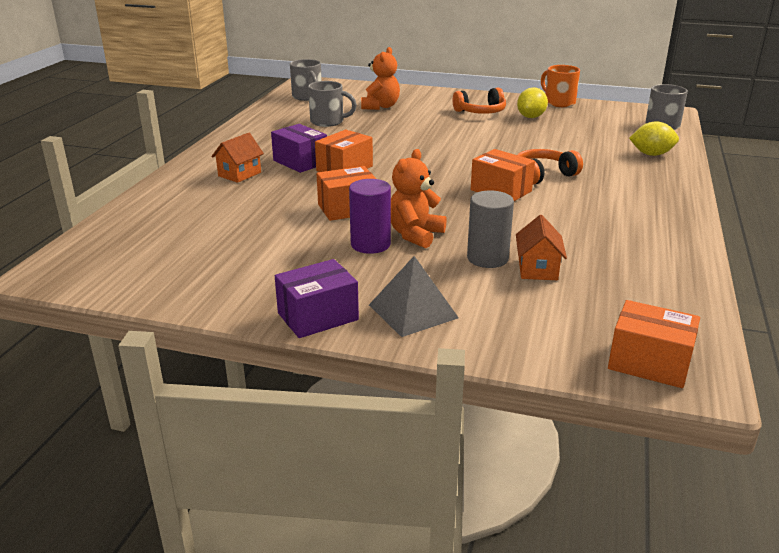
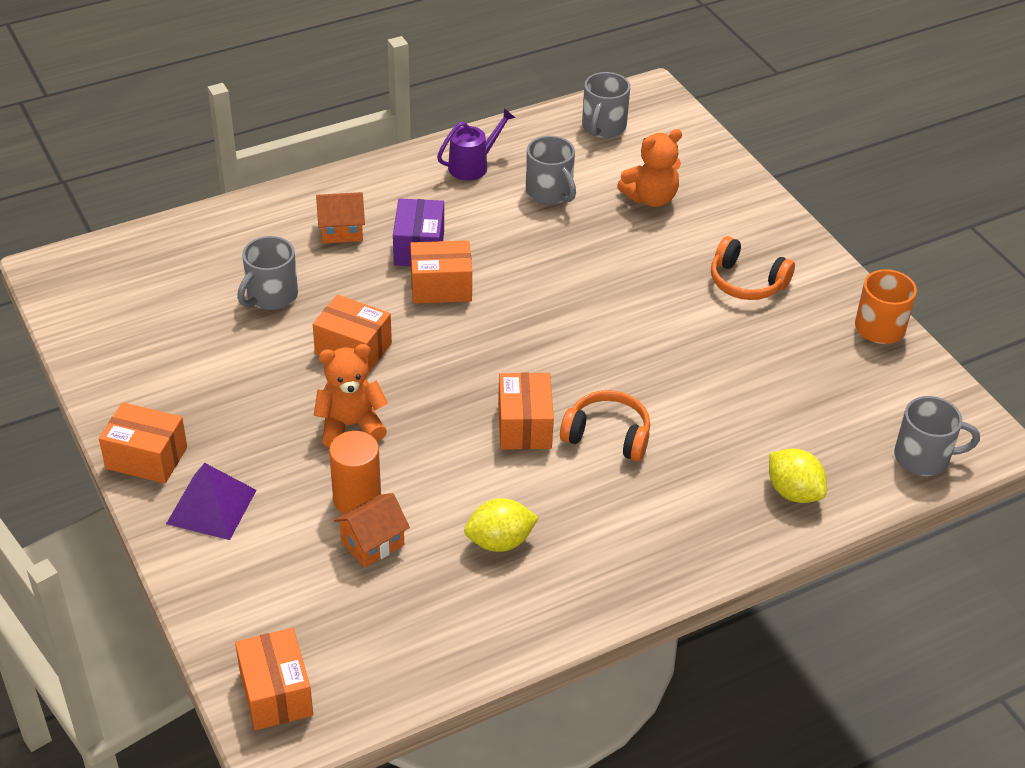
camera: 45 degrees right, 15 degrees up
purple box [275,259,359,338] -> orange box [99,402,187,484]
purple cylinder [349,179,391,254] -> none
grey pyramid [369,256,459,337] -> purple pyramid [166,463,257,540]
grey cylinder [467,191,514,268] -> orange cylinder [329,431,381,514]
yellow lemon [517,88,548,118] -> yellow lemon moved to [464,498,539,552]
none -> grey mug [237,236,298,310]
none -> purple watering can [437,108,516,181]

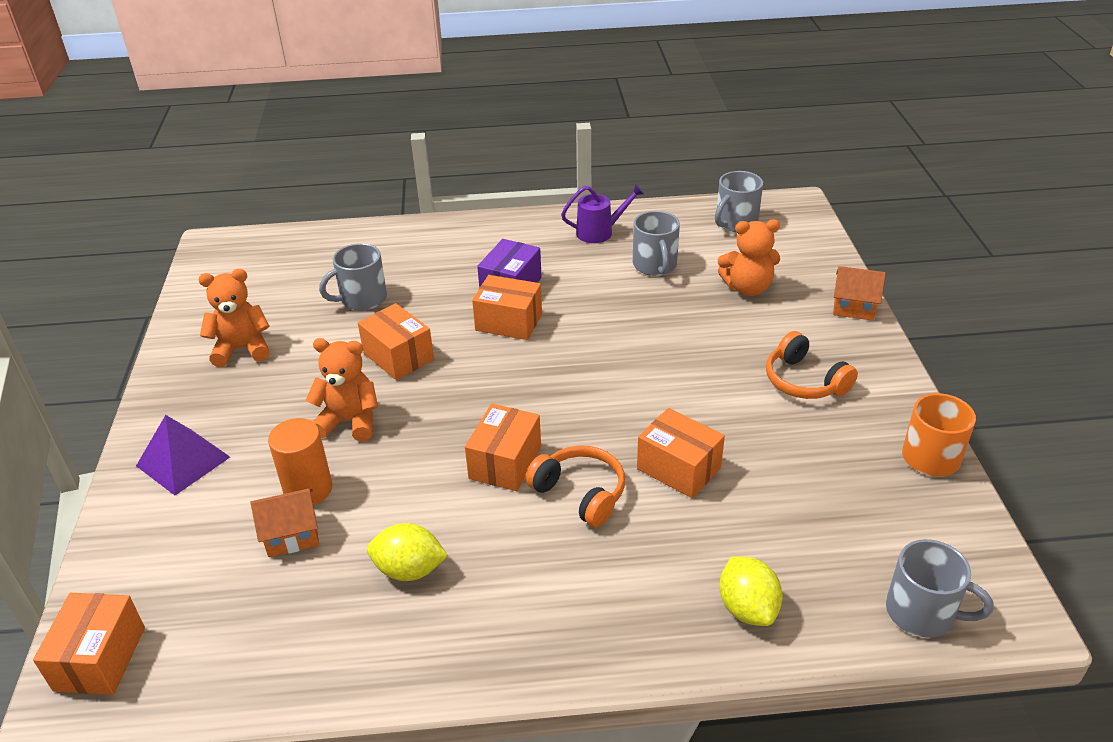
camera: 25 degrees right, 5 degrees down
orange box [99,402,187,484] -> orange box moved to [637,408,725,498]
orange house [316,192,365,244] -> orange house moved to [833,266,886,321]
none -> orange teddy bear [199,269,270,367]

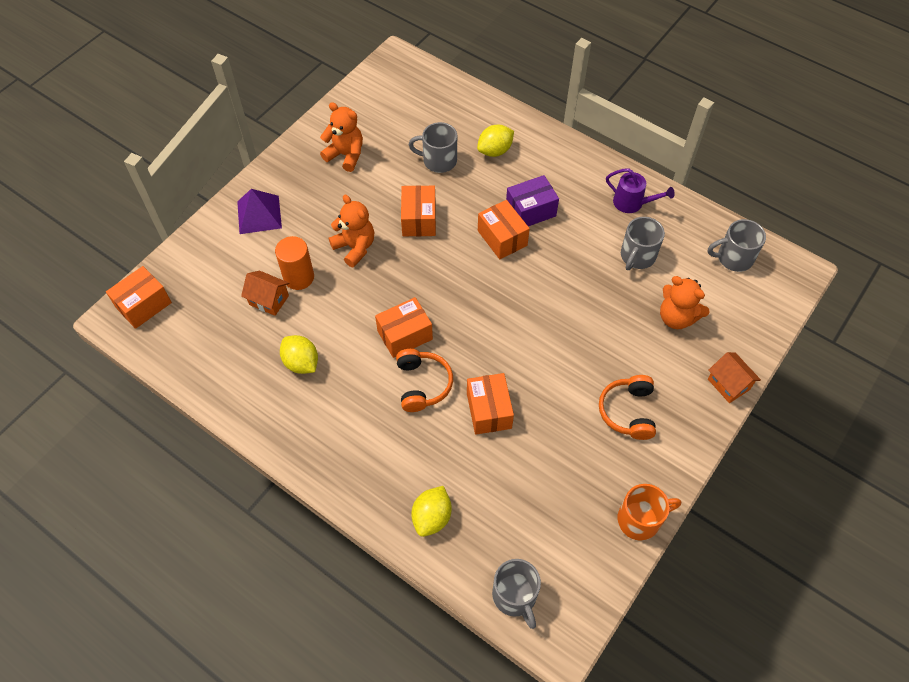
camera: 40 degrees right, 20 degrees up
none -> yellow lemon [477,125,514,157]

